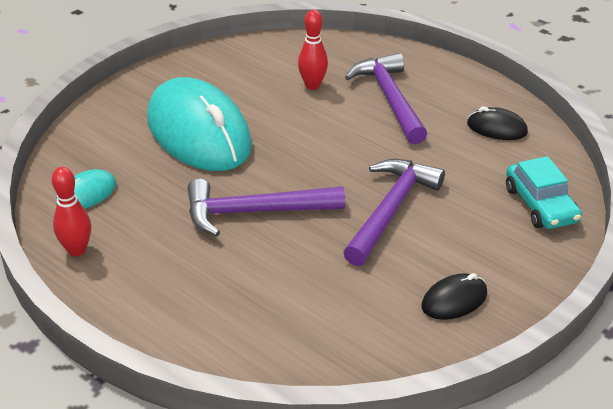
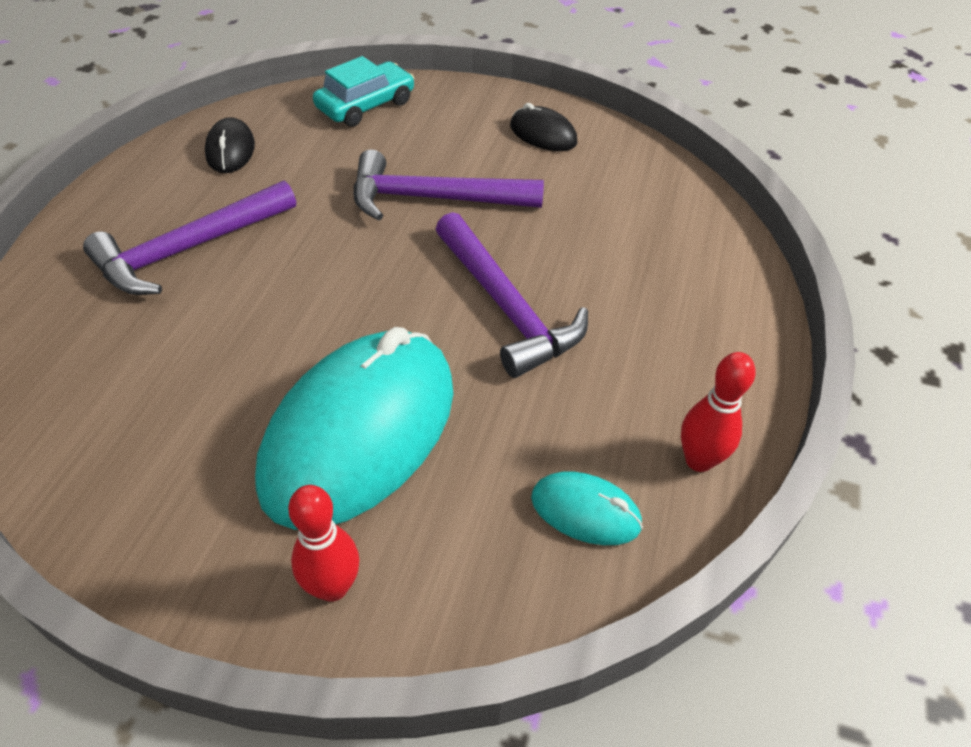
camera: 115 degrees left, 10 degrees up
red bowling pin [298,10,328,90] -> red bowling pin moved to [288,485,359,602]

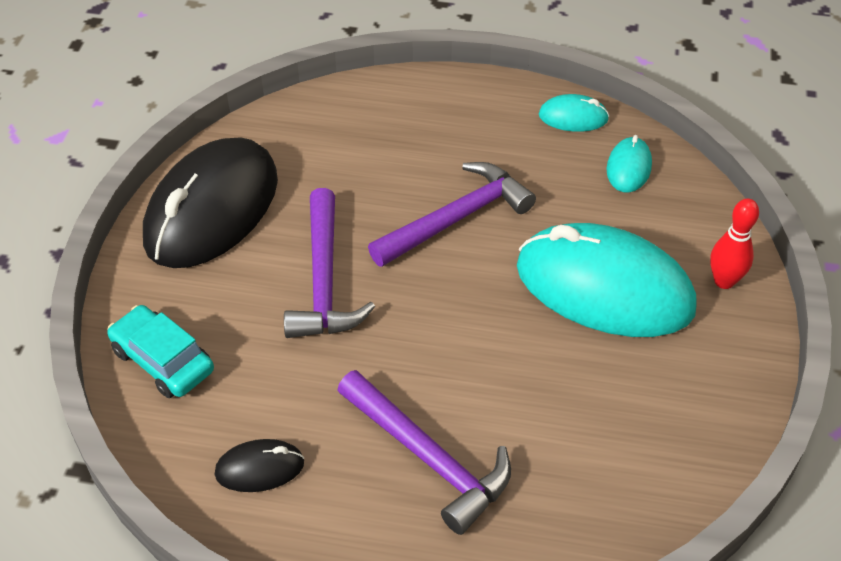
camera: 95 degrees left, 0 degrees up
black mouse [510,103,577,151] -> black mouse [143,137,278,268], size x2.33
red bowling pin [681,352,756,472] -> turquoise mouse [538,94,609,132]

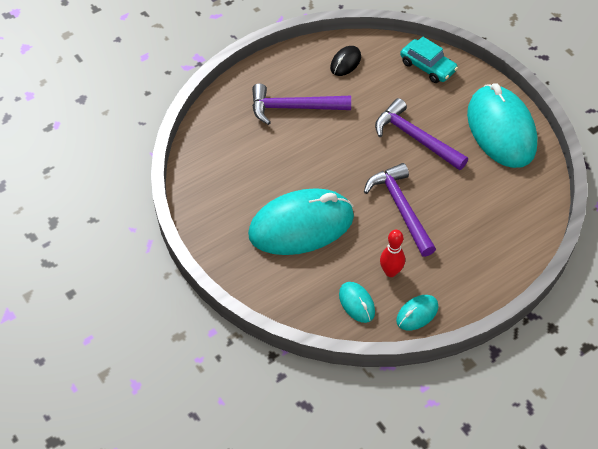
camera: 135 degrees right, 5 degrees up
turquoise car [107,305,214,398] -> turquoise car turned 45 degrees clockwise [400,37,458,83]
black mouse [143,137,278,268] -> turquoise mouse [467,83,538,168]
purple hammer [368,162,536,267] -> purple hammer turned 150 degrees clockwise [364,163,436,257]
red bowling pin [710,198,759,289] -> red bowling pin moved to [380,230,405,277]

